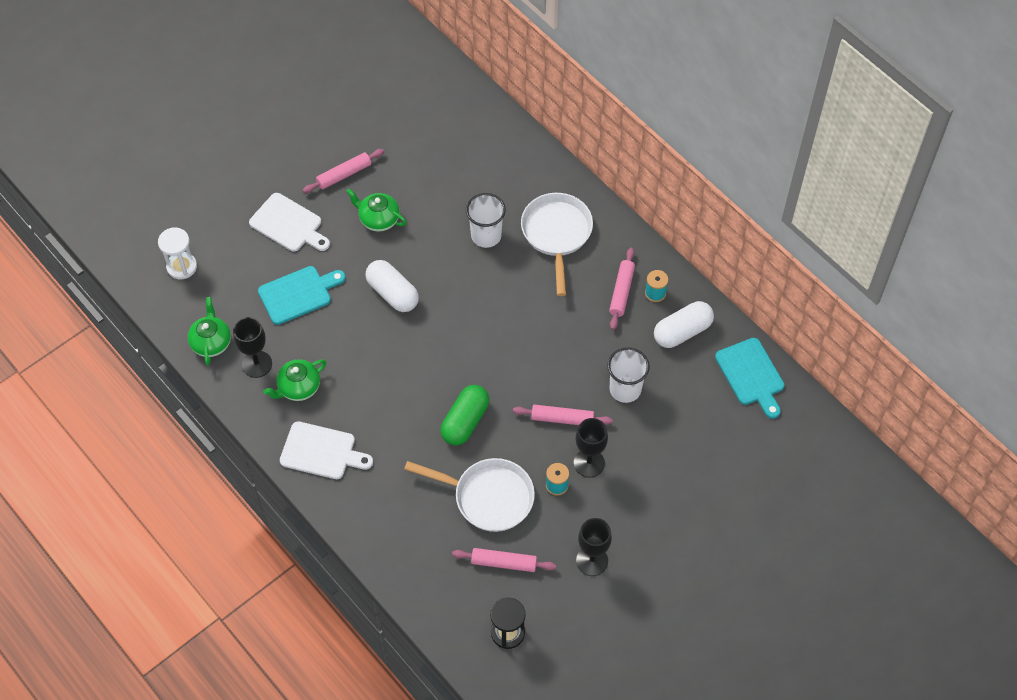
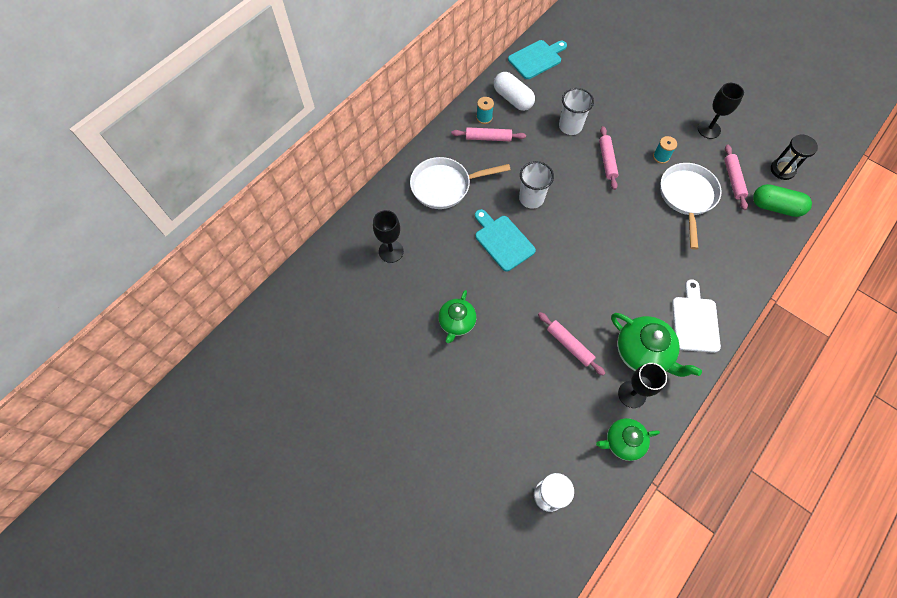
camera: 100 degrees left, 5 degrees up
white cutting board [249,193,330,252] -> none
turquoise cutting board [258,266,346,325] -> turquoise cutting board moved to [475,209,536,271]
green teapot [263,359,326,401] -> green teapot [611,313,702,377], size x1.52
pink rolling pin [303,149,384,193] -> pink rolling pin moved to [538,312,605,376]
white capsule [365,260,419,312] -> none
green capsule [440,385,489,445] -> green capsule moved to [753,184,812,217]
white cup [466,193,506,248] -> white cup moved to [519,161,554,209]
black goblet [574,418,608,477] -> black goblet moved to [373,210,404,263]

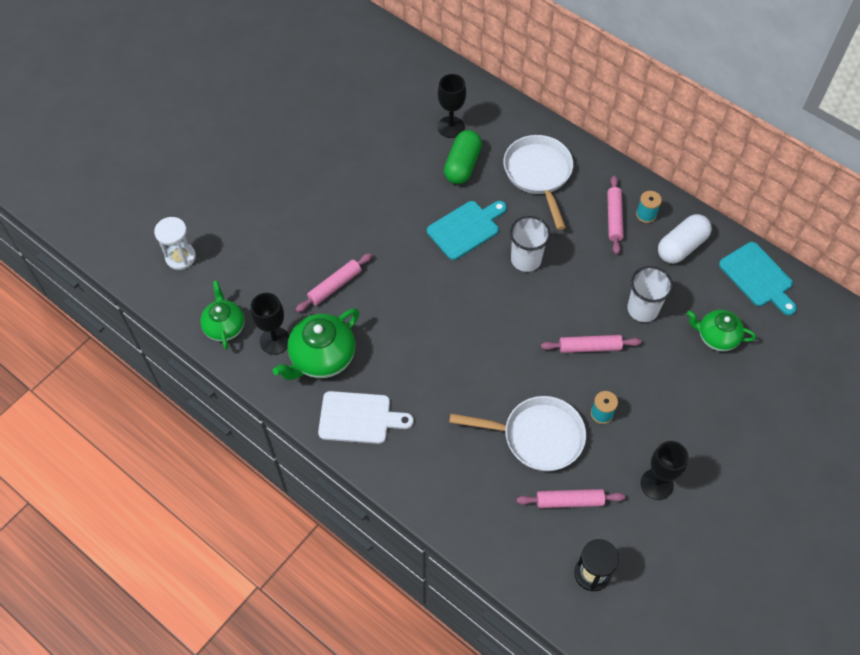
camera: 90 degrees right, 5 degrees down
green teapot [438,290,476,343] -> green teapot moved to [687,310,756,351]
green capsule [753,184,812,217] -> green capsule moved to [444,130,482,184]

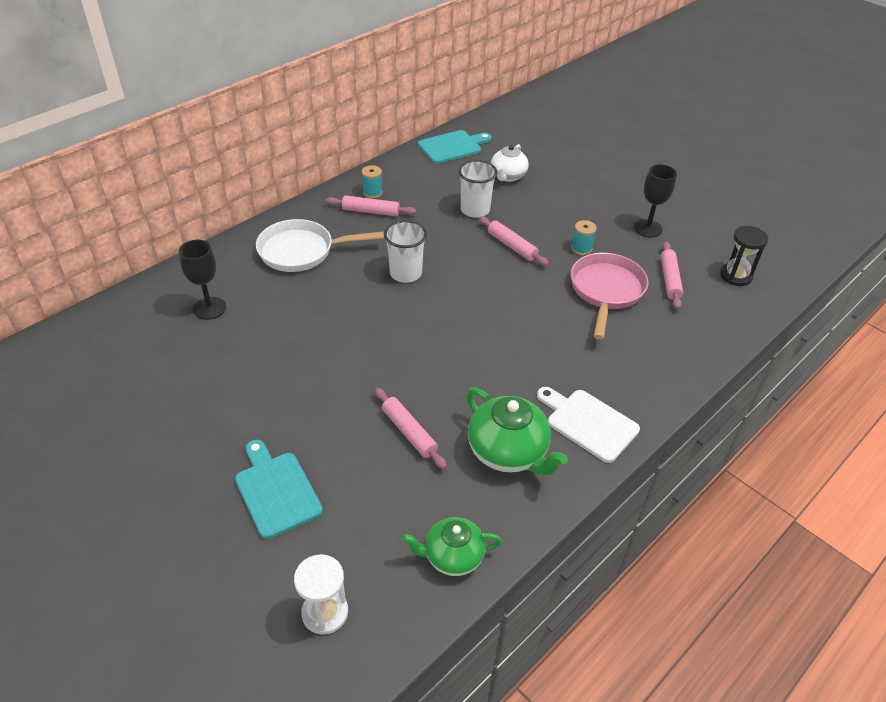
camera: 85 degrees left, 15 degrees down
black goblet [251,293,290,355] -> none
white cutting board [318,391,414,444] -> white cutting board turned 60 degrees counterclockwise [537,387,640,463]
turquoise cutting board [427,201,507,260] -> turquoise cutting board moved to [235,440,323,539]
green capsule [444,130,482,184] -> none
white pan [449,396,586,471] -> pink pan [571,253,648,340]
pink rolling pin [541,335,641,353] -> pink rolling pin turned 45 degrees counterclockwise [479,216,549,266]
white capsule [658,214,712,264] -> none
green teapot [687,310,756,351] -> white teapot [491,144,529,182]

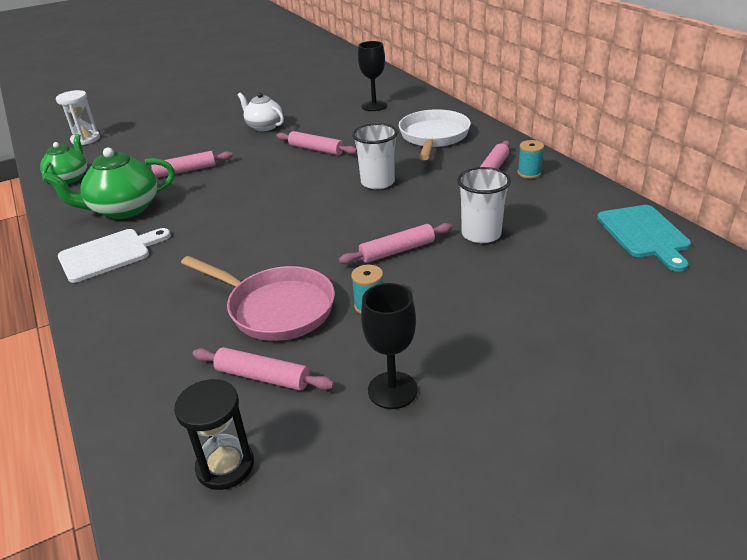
camera: 110 degrees right, 10 degrees down
turquoise cutting board [235,440,323,539] -> none
white teapot [491,144,529,182] -> white teapot moved to [238,92,284,131]
none -> pink rolling pin [276,131,357,155]

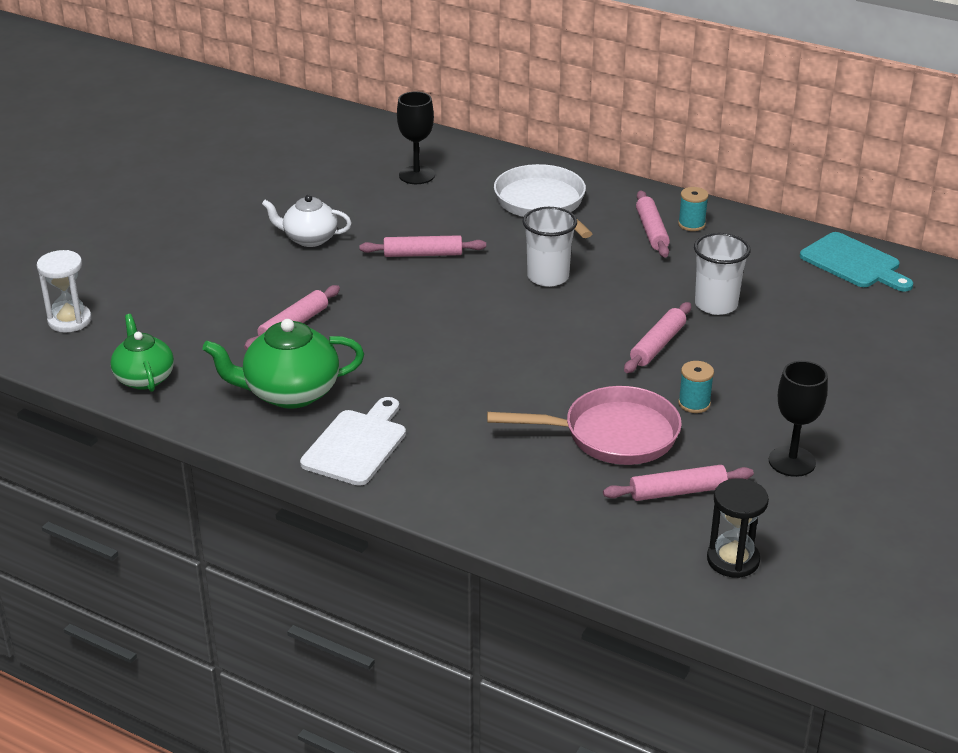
camera: 35 degrees left, 0 degrees up
green teapot [43,148,175,219] -> green teapot turned 45 degrees clockwise [202,319,364,409]

